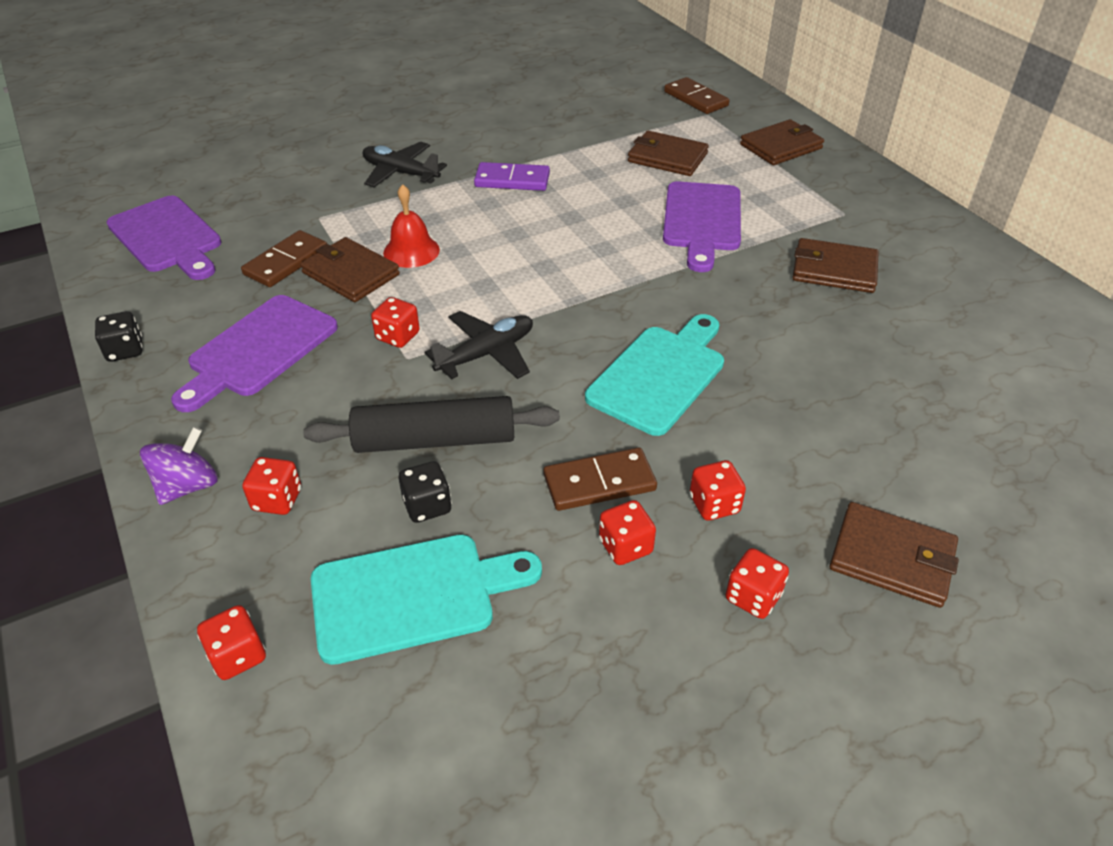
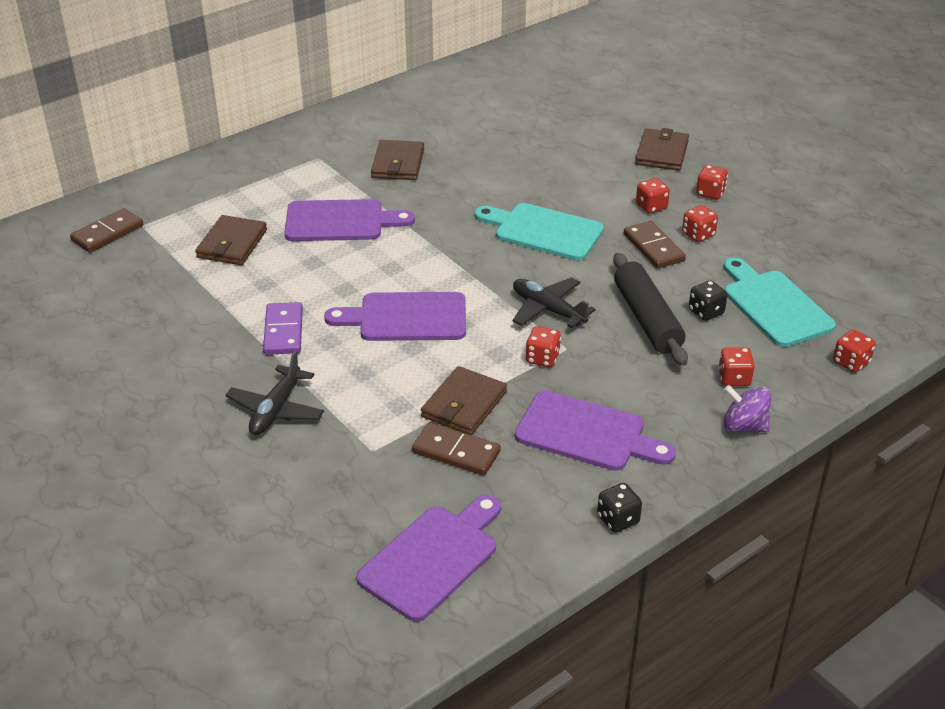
camera: 100 degrees left, 5 degrees down
red bell [383,184,440,268] -> none
brown wallet [740,119,824,165] -> none
none -> purple cutting board [324,292,466,341]

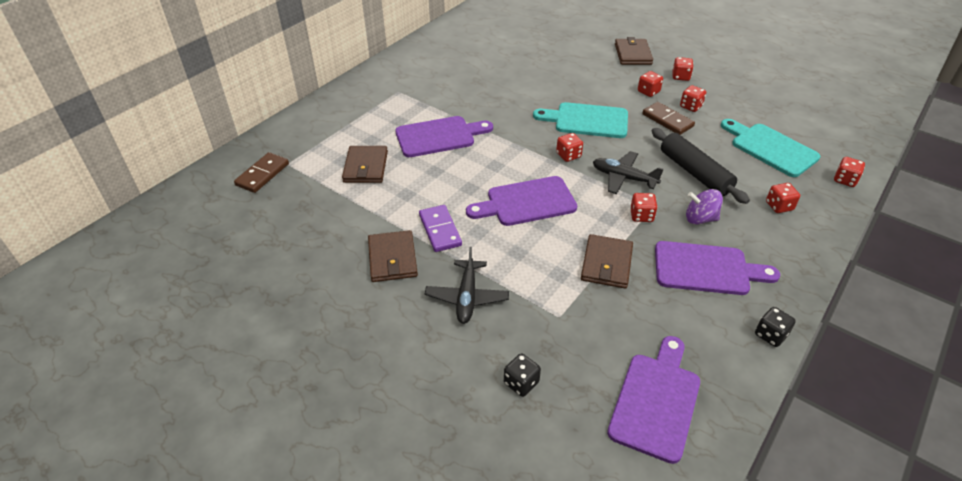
camera: 15 degrees left, 5 degrees up
brown wallet [371,140,424,180] -> brown wallet moved to [368,230,418,282]
brown domino [412,422,501,476] -> none
black dice [689,280,727,321] -> black dice moved to [504,353,541,397]
purple spinning top [723,385,771,432] -> purple spinning top moved to [686,189,723,225]
none -> red dice [556,133,583,162]

